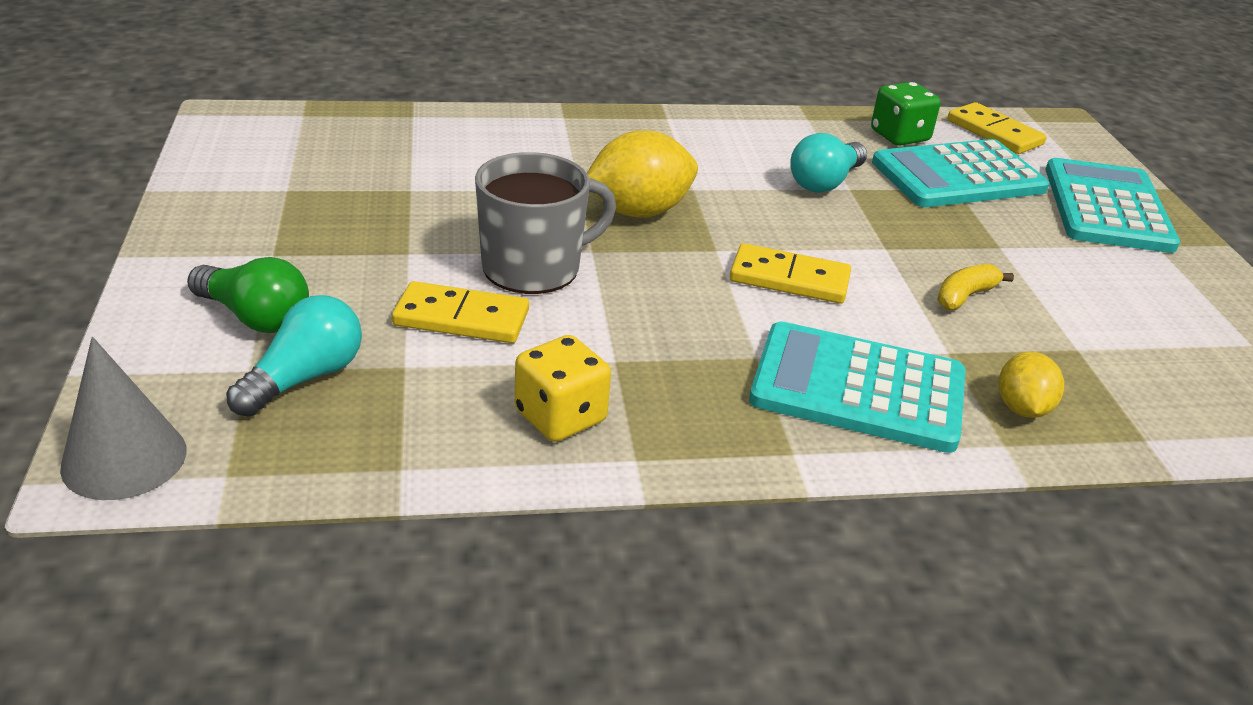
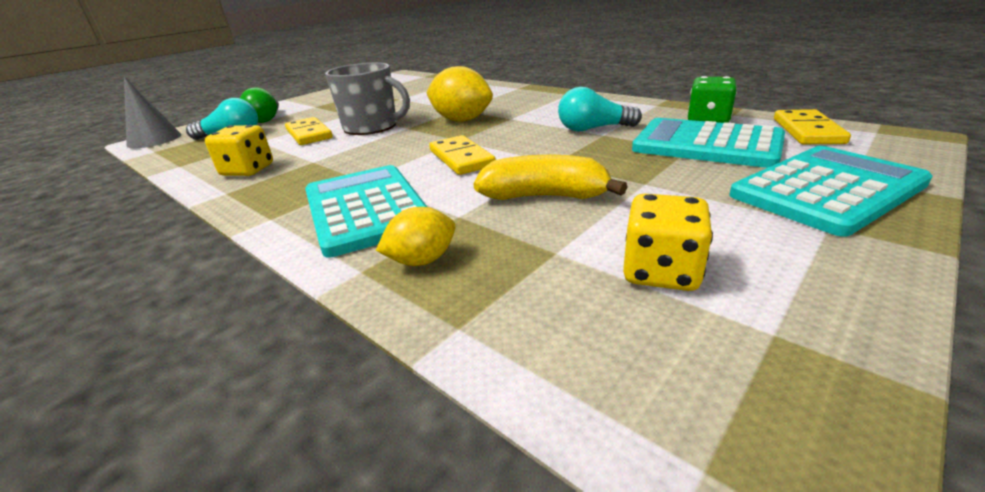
camera: 55 degrees right, 5 degrees down
yellow banana [937,264,1014,310] -> yellow banana [473,155,628,200], size x1.66
none -> yellow dice [623,194,713,291]

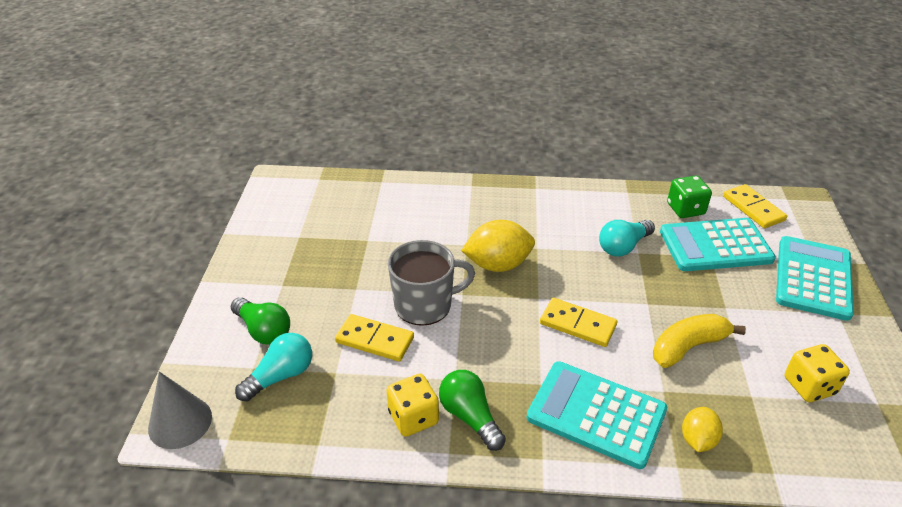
camera: 40 degrees left, 10 degrees up
none -> green light bulb [439,370,506,451]

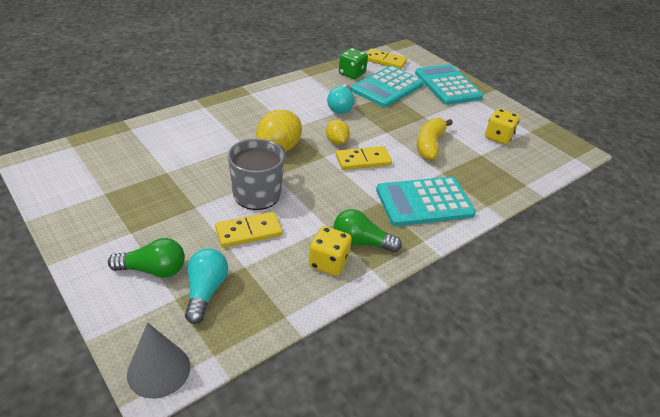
camera: 45 degrees left, 0 degrees up
yellow lemon [682,407,723,452] -> yellow lemon moved to [326,120,350,145]

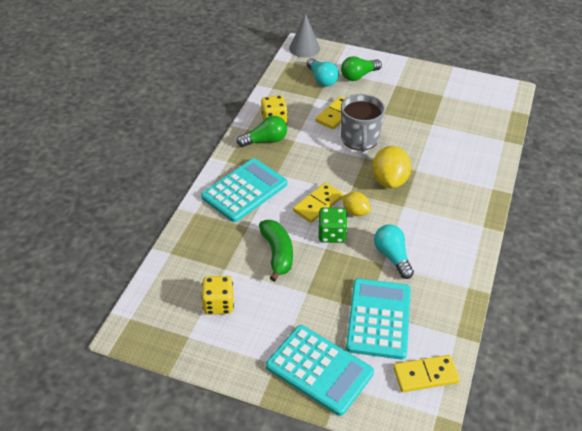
camera: 150 degrees right, 5 degrees up
green dice [339,48,368,79] -> green dice moved to [318,207,347,243]
yellow banana [417,118,453,160] -> green banana [259,220,293,282]

